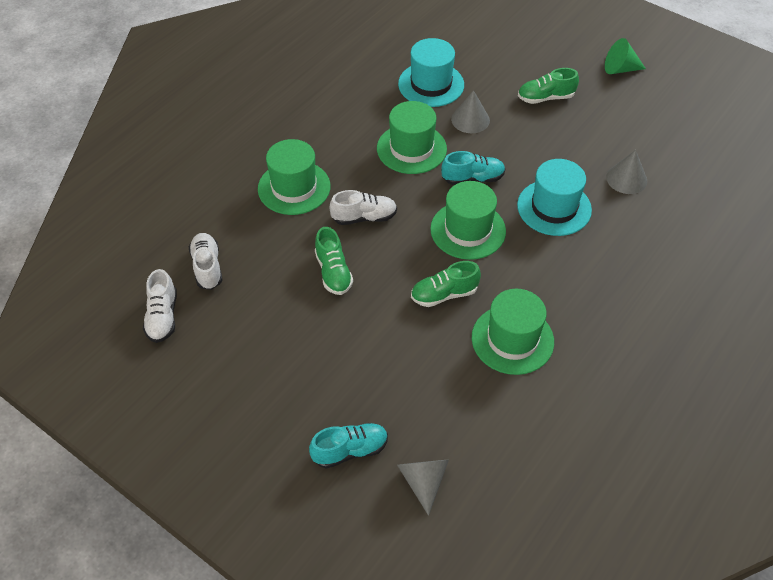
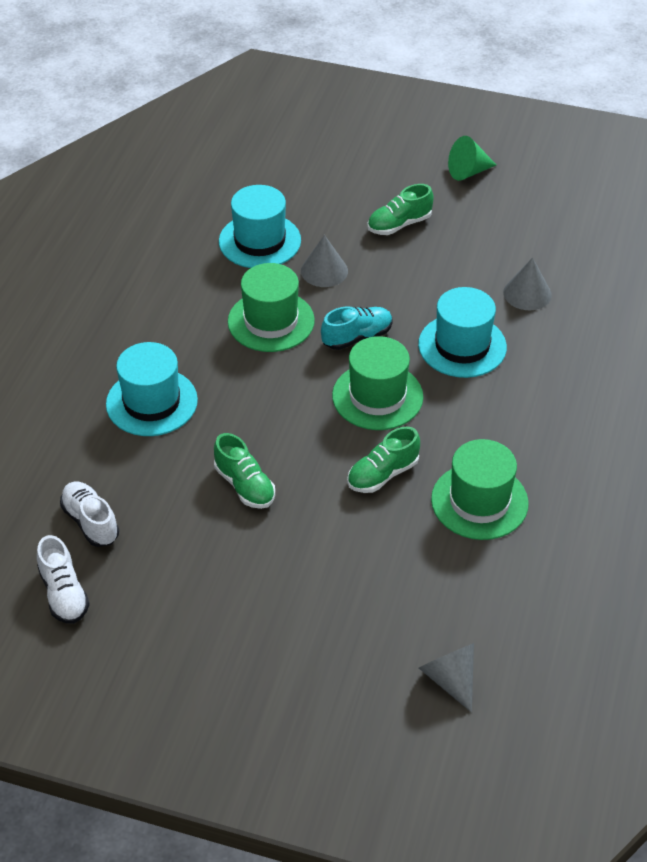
camera: 20 degrees left, 5 degrees down
green hat [258,139,330,215] -> turquoise hat [106,342,198,436]
turquoise shoe [309,423,388,469] -> none
white shoe [329,190,397,225] -> none

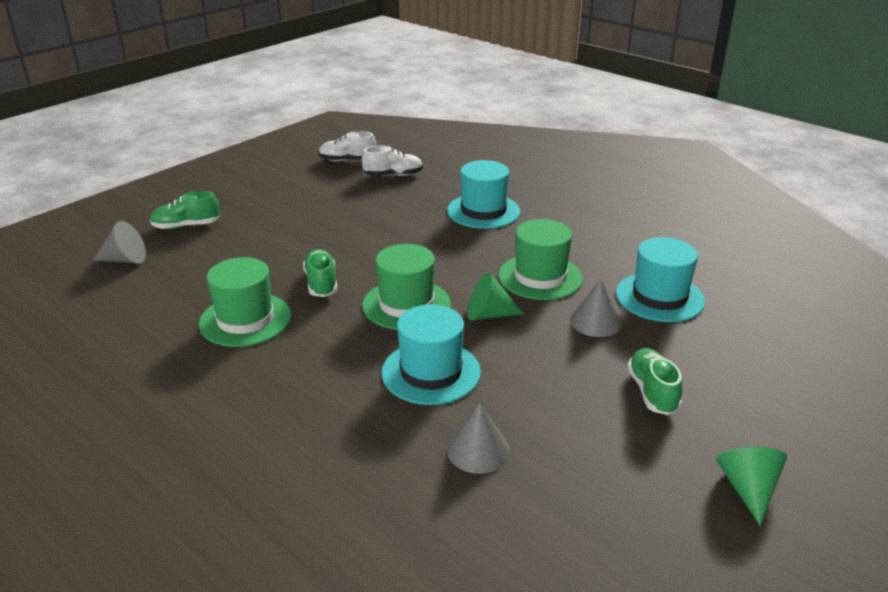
camera: 115 degrees right, 15 degrees down
green shoe [214,433,275,509] -> green shoe moved to [150,191,220,229]
turquoise shoe [321,306,393,350] -> green cone [468,272,524,320]

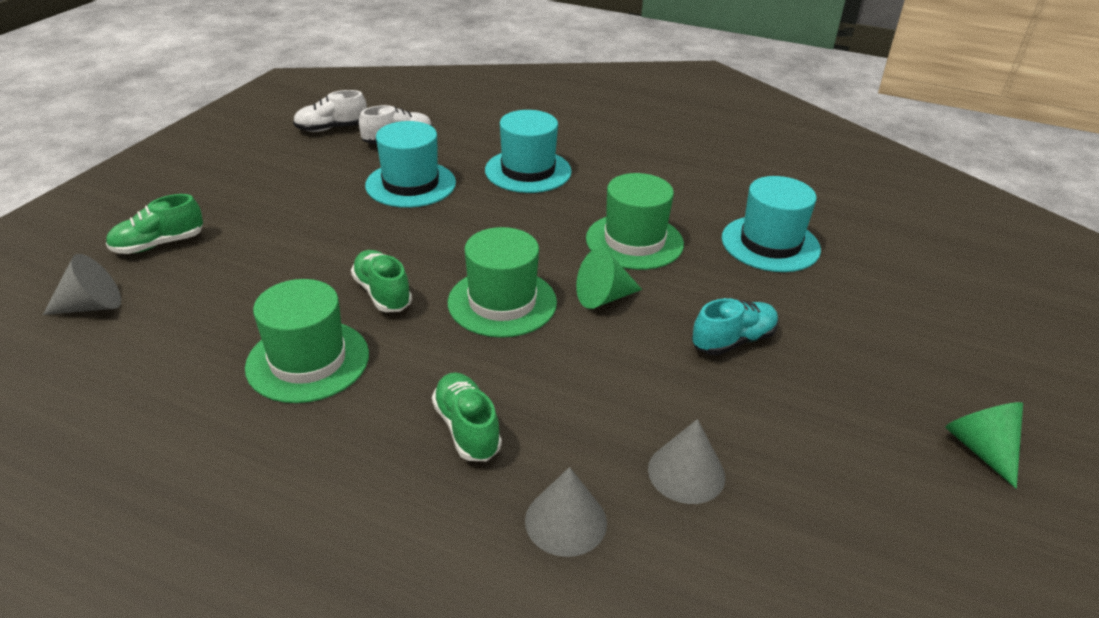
camera: 20 degrees left, 5 degrees up
turquoise hat [382,304,481,405] -> turquoise hat moved to [365,121,456,208]
grey cone [570,279,622,337] -> grey cone moved to [525,467,607,557]
green shoe [627,348,682,415] -> green shoe moved to [432,372,502,461]
none -> turquoise shoe [692,298,779,355]

